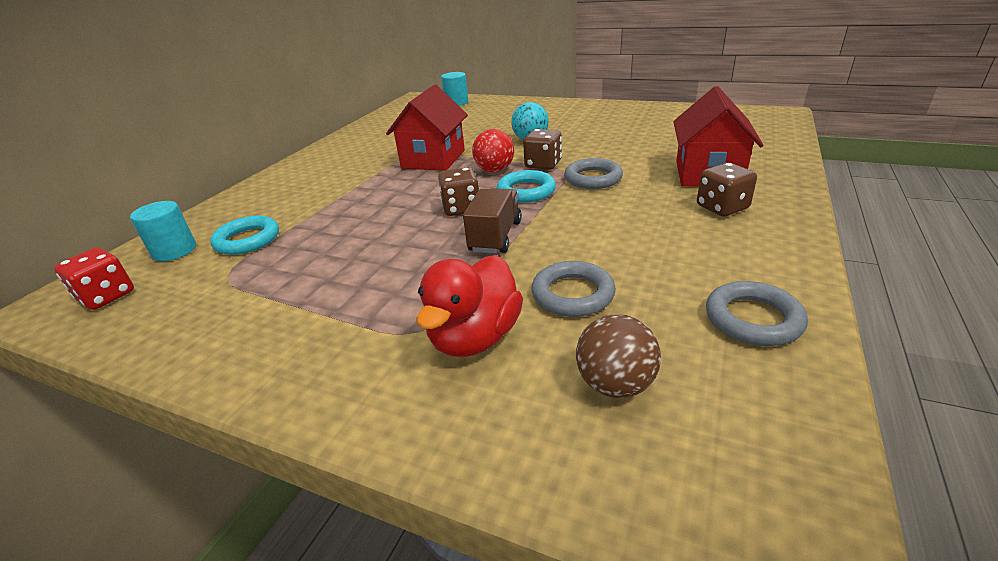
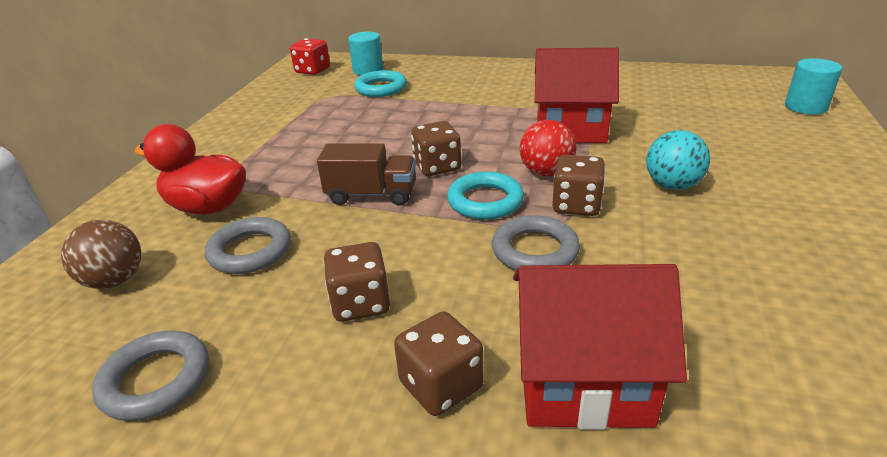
camera: 80 degrees right, 0 degrees up
none -> brown dice [324,242,390,322]

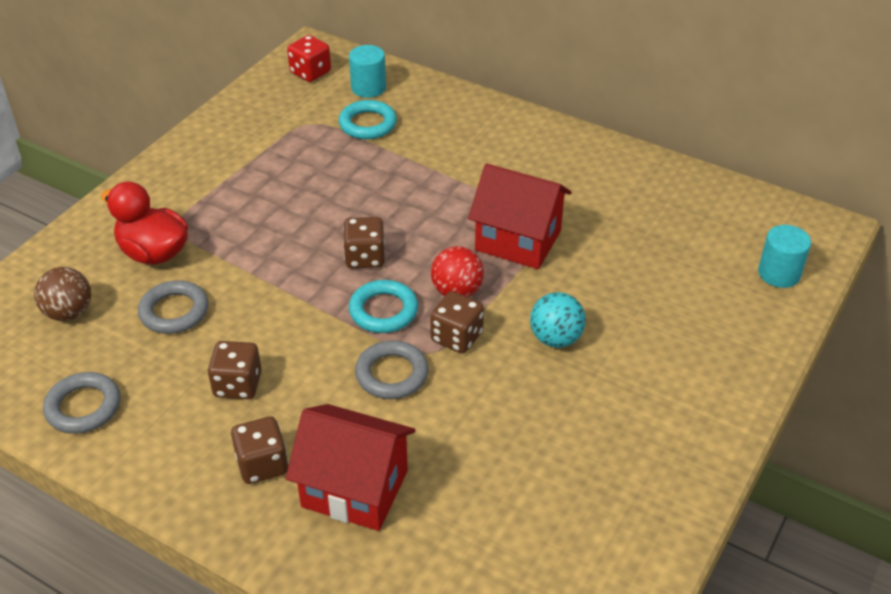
camera: 15 degrees right, 10 degrees up
brown truck [317,143,416,206] -> none

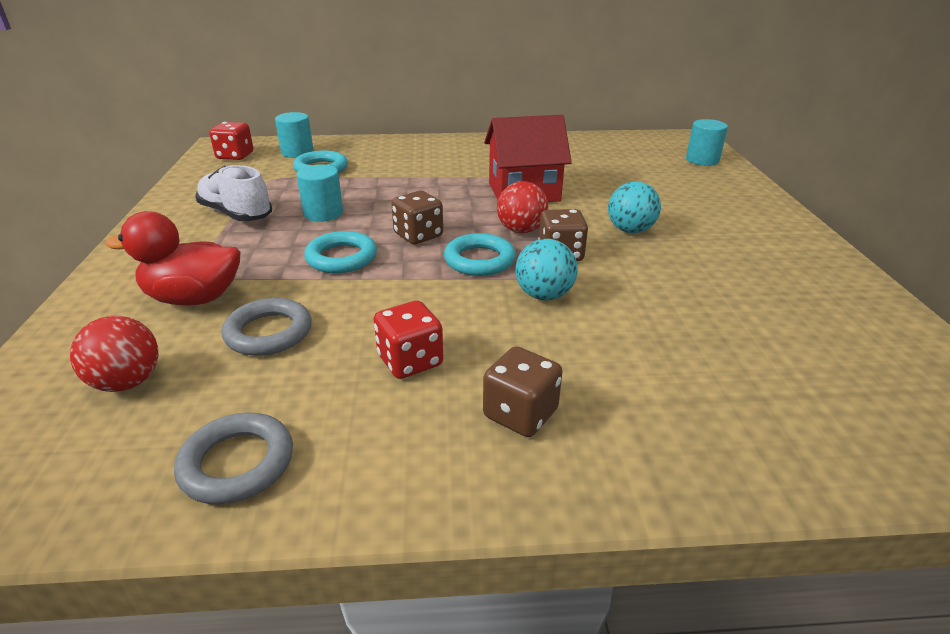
camera: 35 degrees left, 10 degrees down
brown ball [34,267,91,321] -> red ball [70,316,158,392]
brown dice [208,341,262,399] -> red dice [374,301,443,379]
red house [286,404,415,531] -> none
grey ring [355,341,428,399] -> turquoise ball [515,239,578,300]
none -> white shoe [195,165,272,221]
none -> turquoise cylinder [296,165,343,222]
none -> turquoise ring [304,231,377,273]

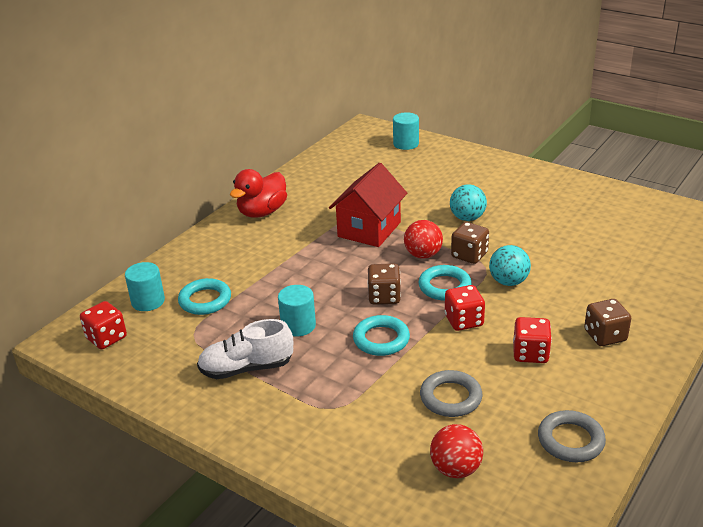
camera: 50 degrees left, 0 degrees up
red duck [105,211,240,306] -> red duck moved to [230,169,287,217]
none -> red dice [445,285,485,331]

